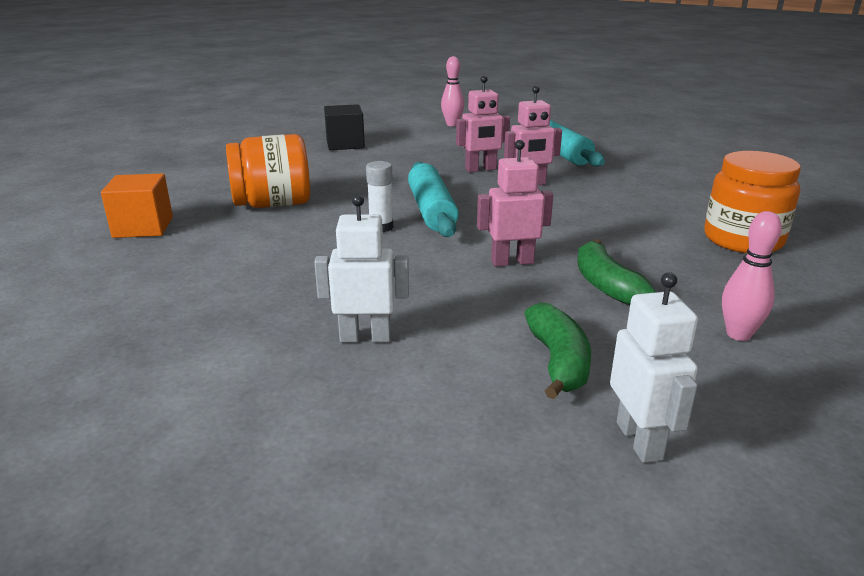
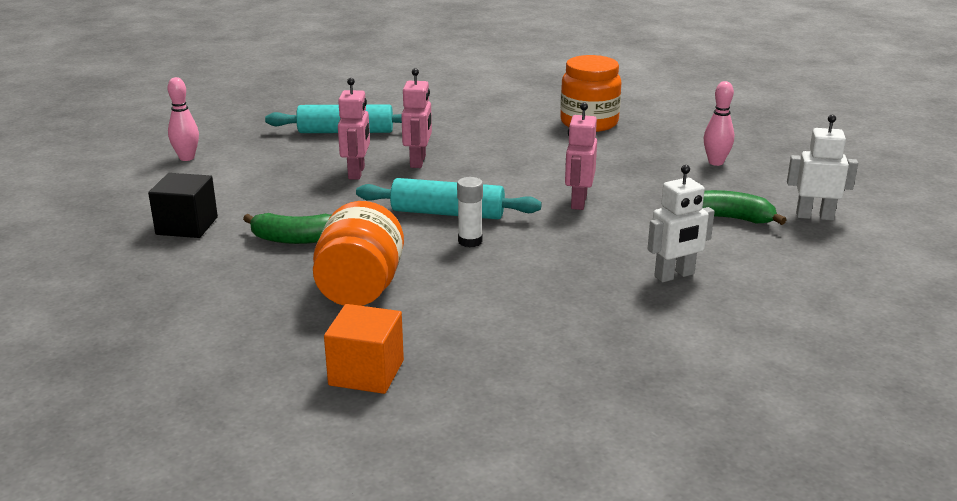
camera: 70 degrees left, 0 degrees up
white robot [314,194,409,342] -> white robot turned 135 degrees counterclockwise [648,165,715,282]
green banana [577,239,656,306] -> green banana moved to [243,213,331,244]

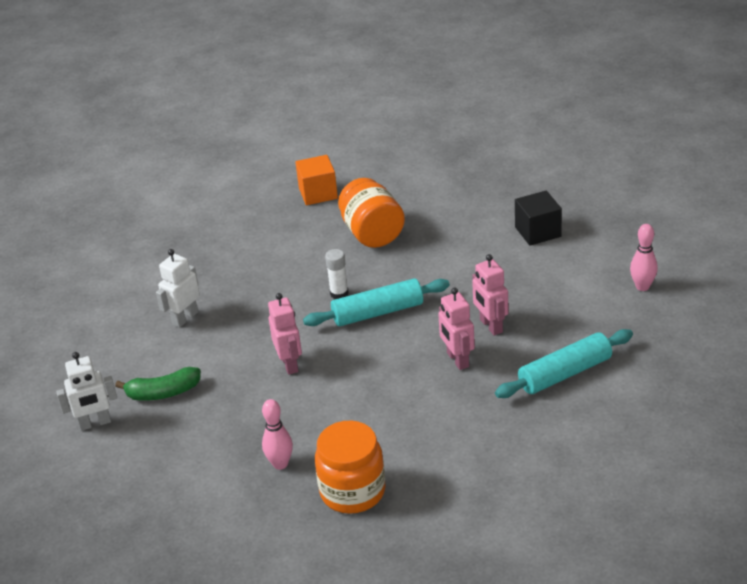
camera: 155 degrees right, 10 degrees up
green banana [243,213,331,244] -> none
pink bowling pin [704,81,734,166] -> pink bowling pin moved to [262,399,293,470]

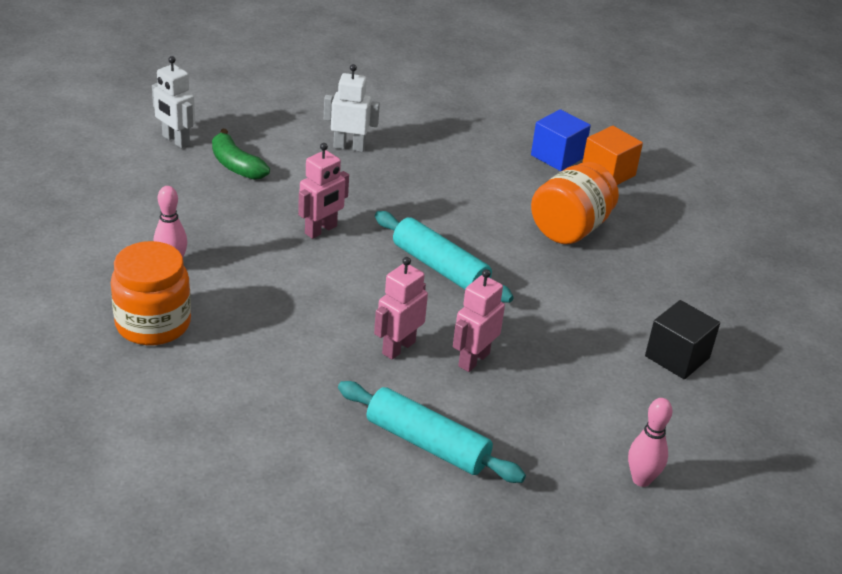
camera: 55 degrees right, 0 degrees up
white glue stick [325,249,349,299] -> none
none -> blue cube [531,109,591,171]

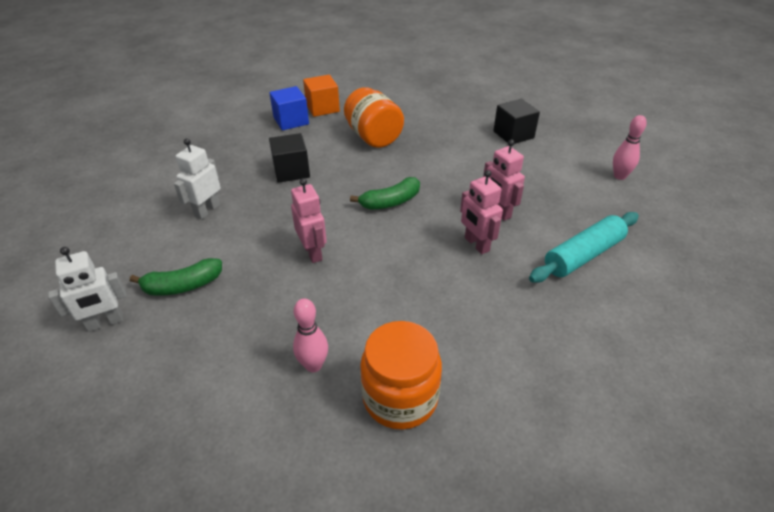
camera: 65 degrees left, 5 degrees up
turquoise rolling pin [375,211,514,303] -> green banana [350,177,420,210]
none -> black cube [269,133,310,183]

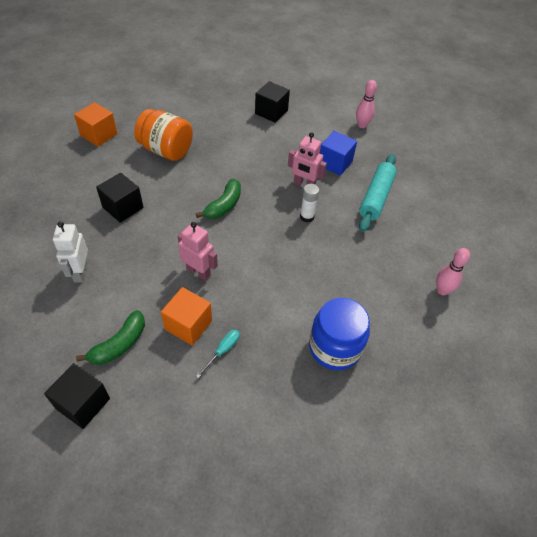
camera: 35 degrees left, 10 degrees up
white robot [48,247,127,332] -> black cube [44,363,110,429]
blue cube [269,86,309,131] -> blue cube moved to [320,131,357,176]
pink bowling pin [293,298,328,372] -> pink bowling pin moved to [436,248,470,295]
orange jar [360,321,442,430] -> blue jar [309,298,370,370]
pink robot [460,170,503,254] -> white glue stick [300,184,319,222]
none -> orange cube [161,287,212,345]
none -> turquoise screwdriver [196,330,240,378]

